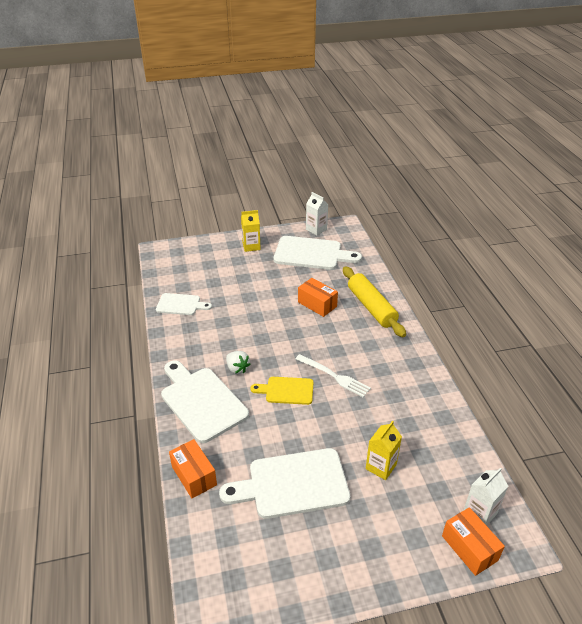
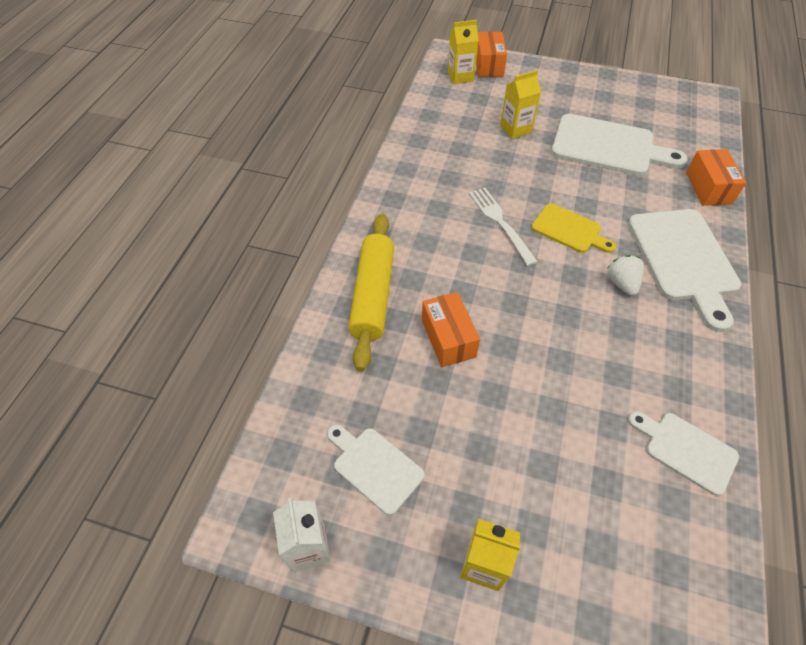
camera: 150 degrees left, 15 degrees up
white cutting board [274,236,362,270] -> white cutting board [327,425,425,515], size x0.57
white carton [463,468,508,526] -> yellow carton [448,20,479,84]

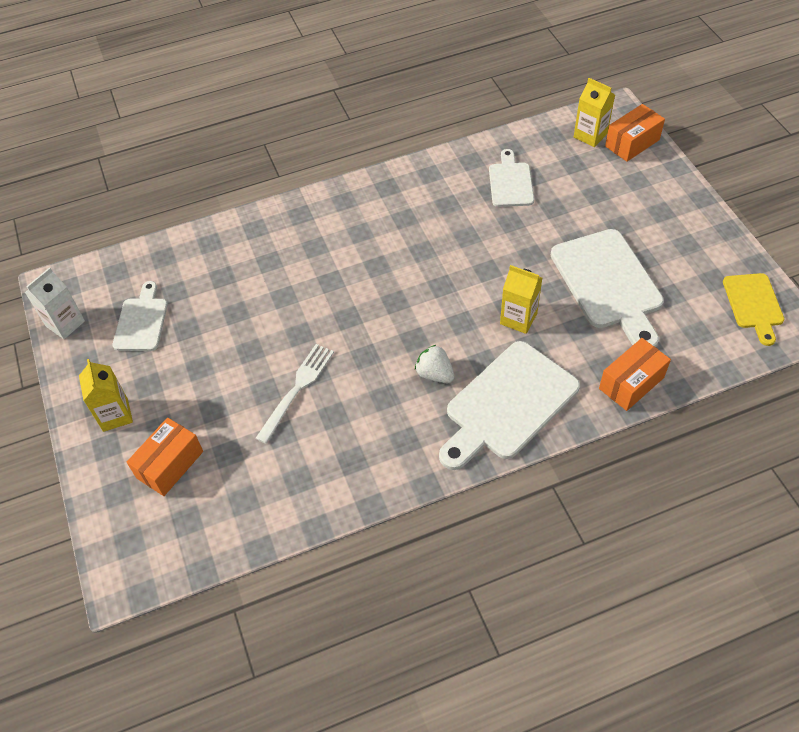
camera: 55 degrees right, 0 degrees up
yellow rolling pin [348,214,394,371] -> none
orange box [422,292,480,367] -> orange box moved to [127,417,203,496]
white fork [469,188,538,266] -> white fork moved to [255,344,334,444]
yellow carton [500,70,541,139] -> yellow carton moved to [500,265,542,334]
yellow cutting board [531,203,616,253] -> yellow cutting board moved to [723,273,784,346]
white strawberry [608,255,644,296] -> white strawberry turned 90 degrees counterclockwise [415,345,454,383]
white cutting board [628,411,739,496] -> white cutting board moved to [489,149,534,207]

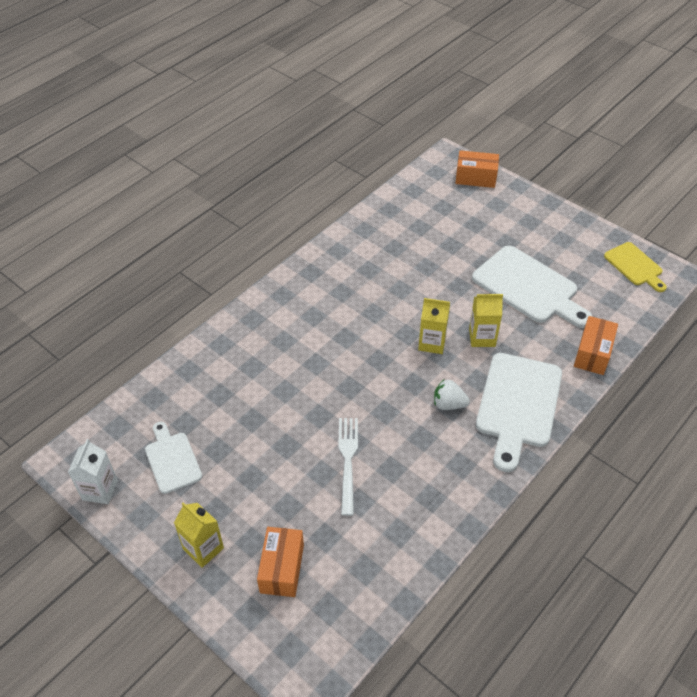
camera: 30 degrees left, 5 degrees down
white cutting board [489,149,534,207] -> none
yellow carton [574,78,615,147] -> yellow carton moved to [418,298,450,354]
orange box [605,104,665,162] -> orange box turned 75 degrees clockwise [455,150,499,188]

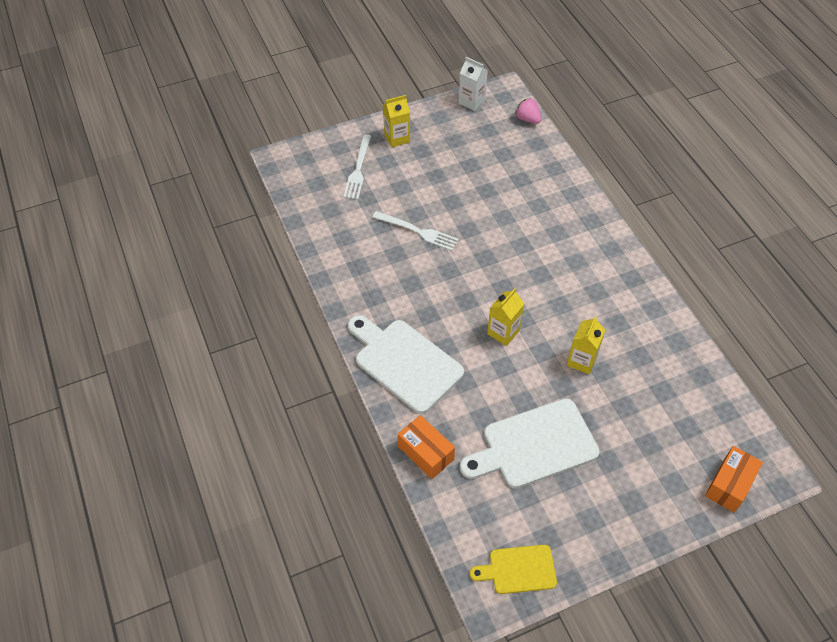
camera: 115 degrees right, 5 degrees up
white cutting board [145,422,202,494] -> none
orange box [257,527,304,597] -> white fork [343,134,371,199]
white strawberry [434,380,470,410] -> none
yellow carton [469,294,503,347] -> yellow carton moved to [567,316,605,374]
none -> pink strawberry [515,98,541,124]

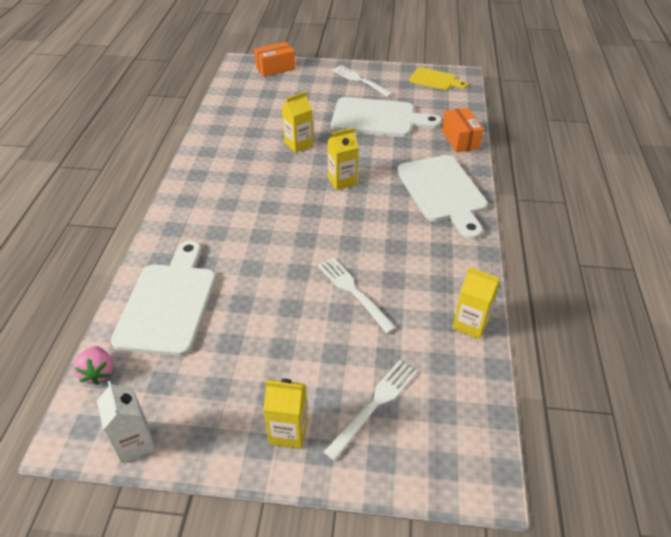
camera: 150 degrees left, 10 degrees down
none -> white cutting board [111,241,216,356]
none -> white fork [332,65,393,97]
none -> yellow carton [453,267,500,339]

